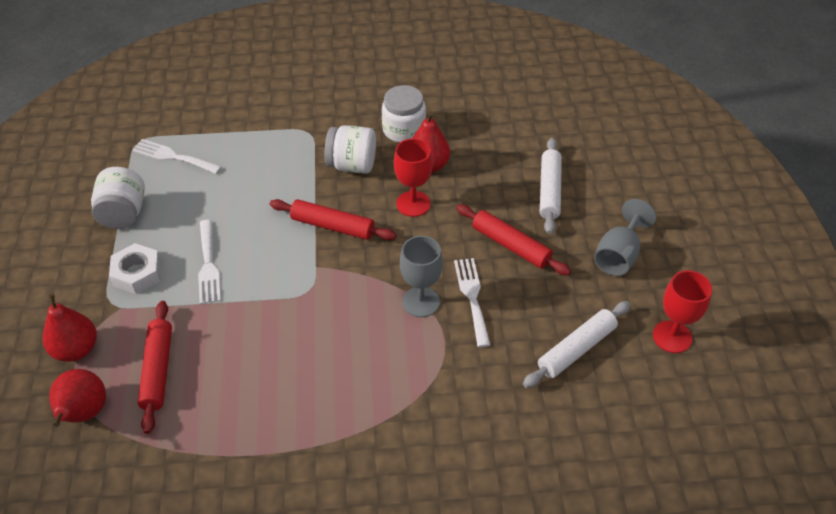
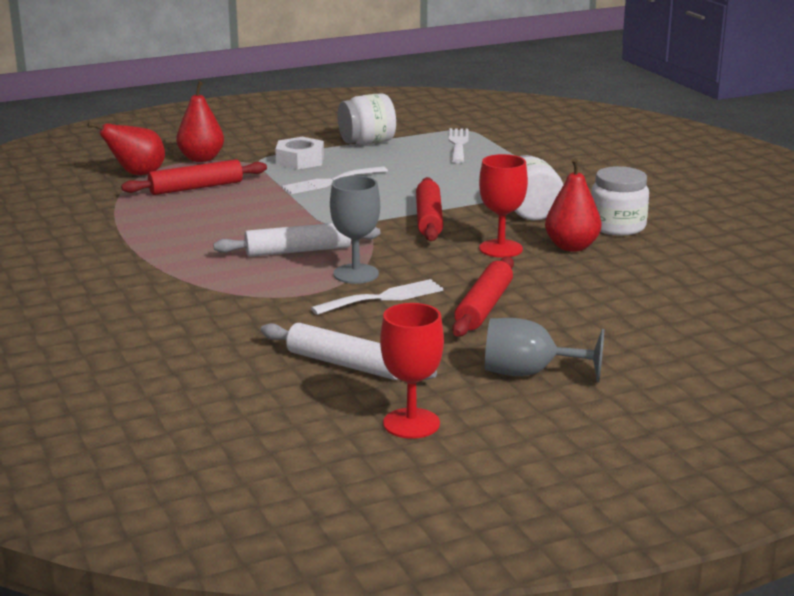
camera: 70 degrees right, 25 degrees down
white rolling pin [540,138,562,234] -> white rolling pin moved to [213,223,380,257]

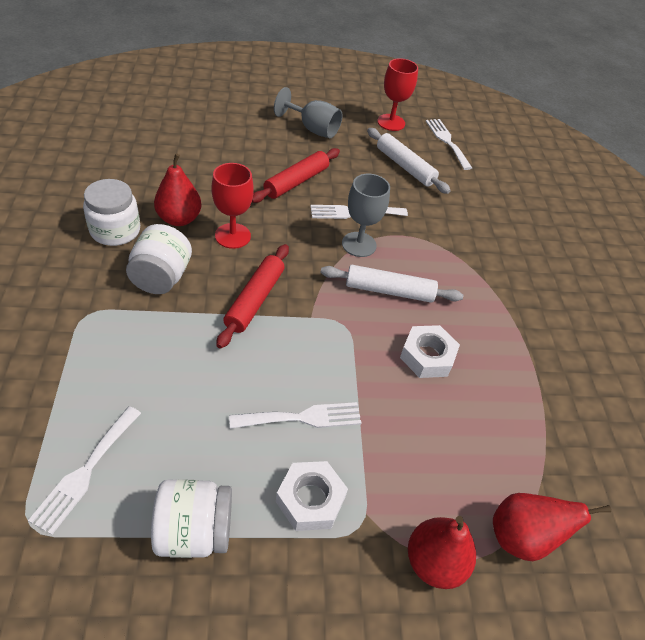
camera: 165 degrees left, 25 degrees up
red rolling pin [121,159,267,195] -> none
none -> white nut [400,325,460,378]
none -> white fork [426,119,472,170]

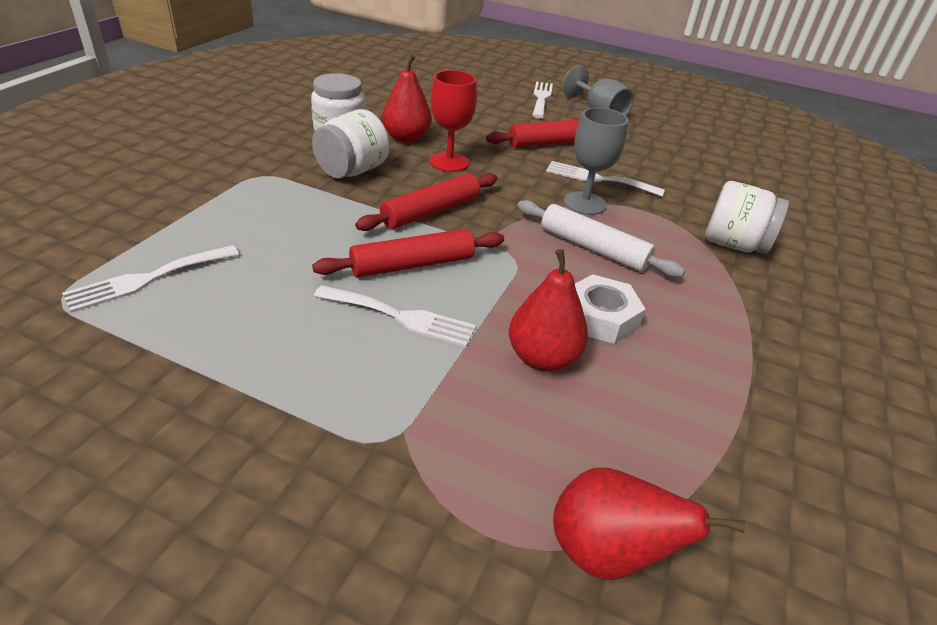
camera: 30 degrees right, 10 degrees down
white jar [151,479,232,558] -> white jar moved to [705,181,789,254]
white nut [276,461,348,531] -> none
white rolling pin [367,128,451,194] -> none
red goblet [377,58,418,131] -> none
red pear [408,516,476,589] -> red pear moved to [509,249,588,372]
white fork [426,119,472,170] -> white fork moved to [532,81,553,119]
none -> red rolling pin [312,229,504,277]

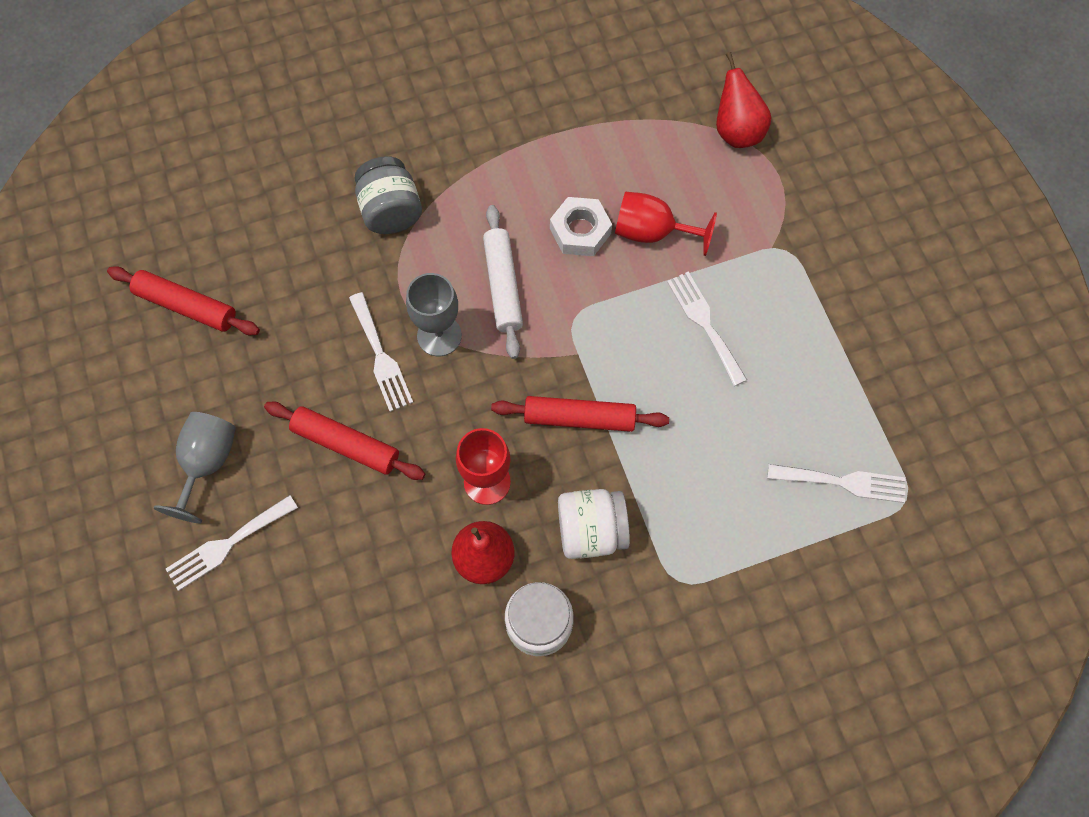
camera: 130 degrees left, 30 degrees up
red rolling pin [312,229,504,277] -> red rolling pin moved to [107,266,260,335]
red pear [509,249,588,372] -> red goblet [615,191,717,256]
white jar [705,181,789,254] -> grey jar [354,156,422,234]

